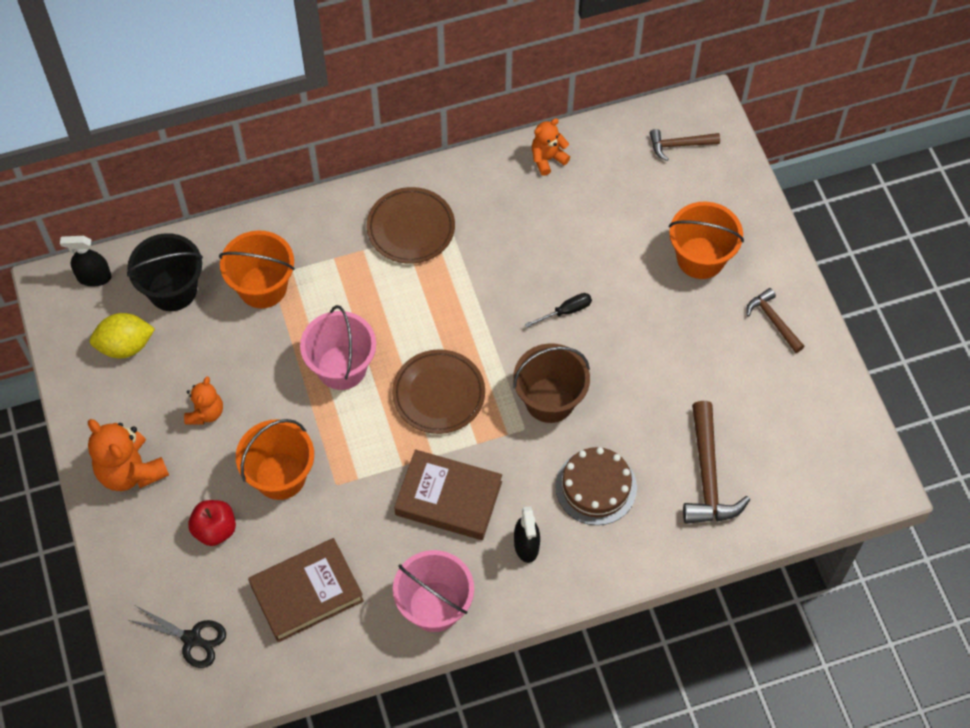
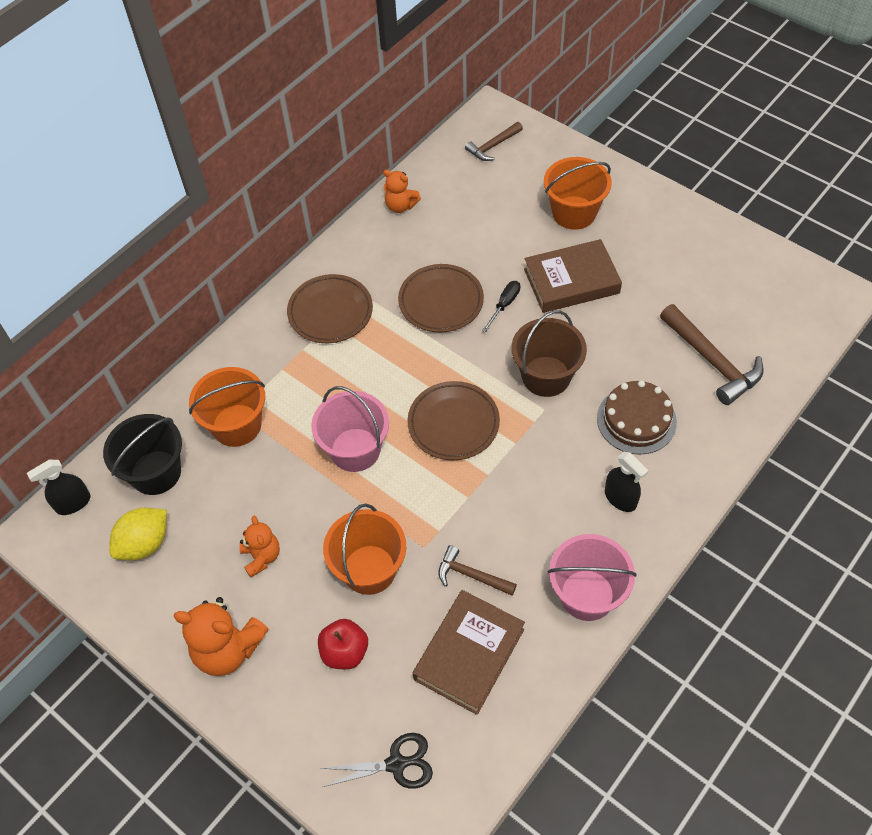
camera: 30 degrees left, 5 degrees down
brown book [394,450,502,540] -> brown book moved to [524,239,622,313]
orange teddy bear [532,118,570,176] -> orange teddy bear turned 90 degrees counterclockwise [383,170,421,213]
brown hammer [746,288,805,353] -> brown hammer moved to [438,545,517,596]
none -> brown plate [398,264,484,332]

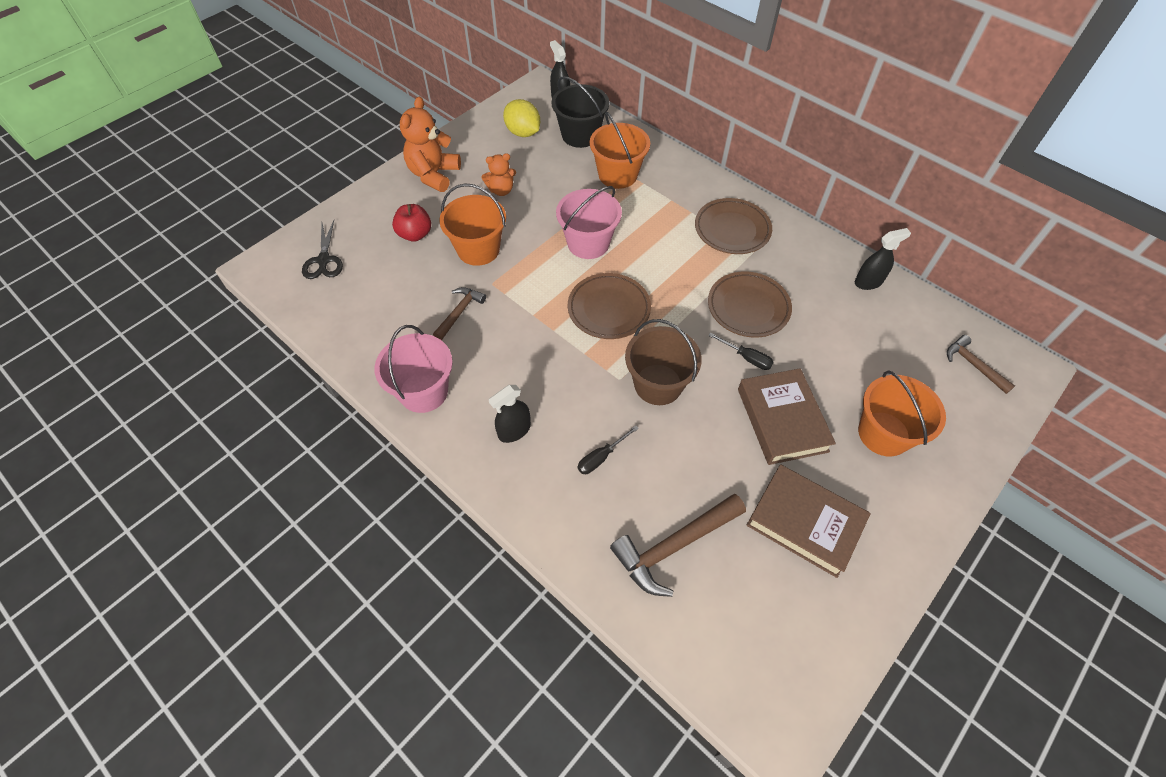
camera: 90 degrees right, 0 degrees up
orange teddy bear [383,170,421,213] -> black spray bottle [855,228,911,290]
brown book [413,590,525,715] -> brown book moved to [747,464,871,578]
brown cake [597,380,677,455] -> black screwdriver [578,425,639,474]

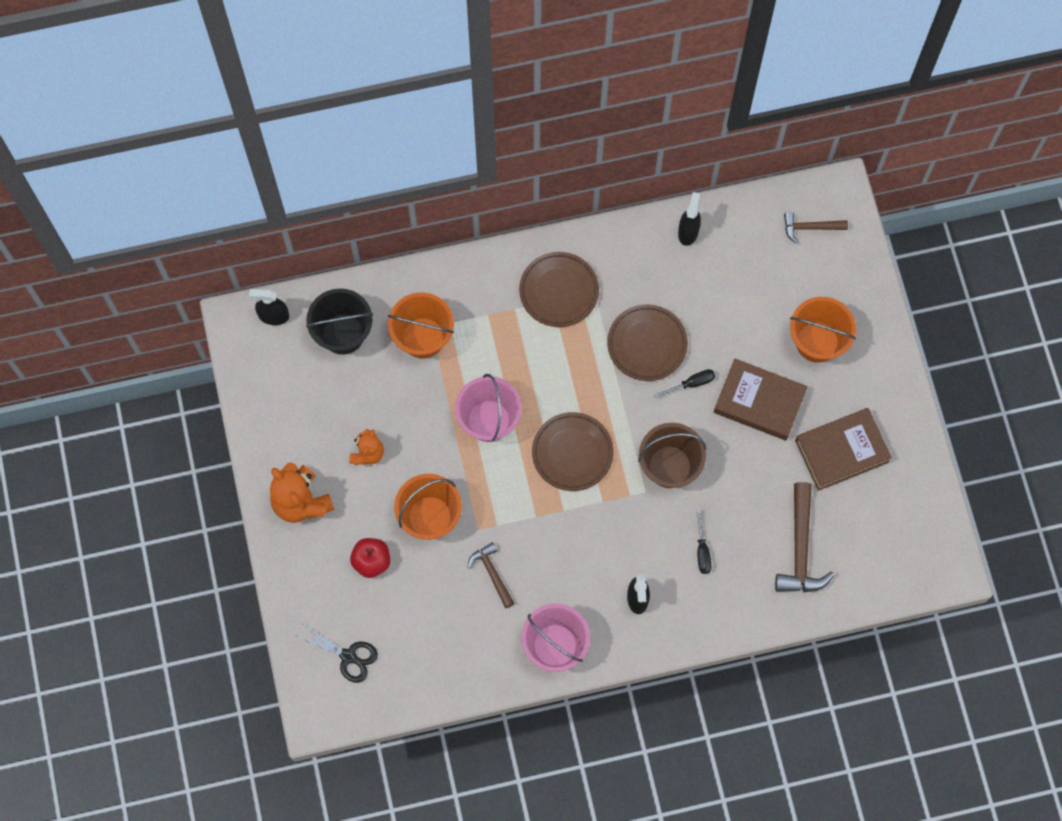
camera: 55 degrees left, 15 degrees up
yellow lemon [503,99,540,137] -> none

